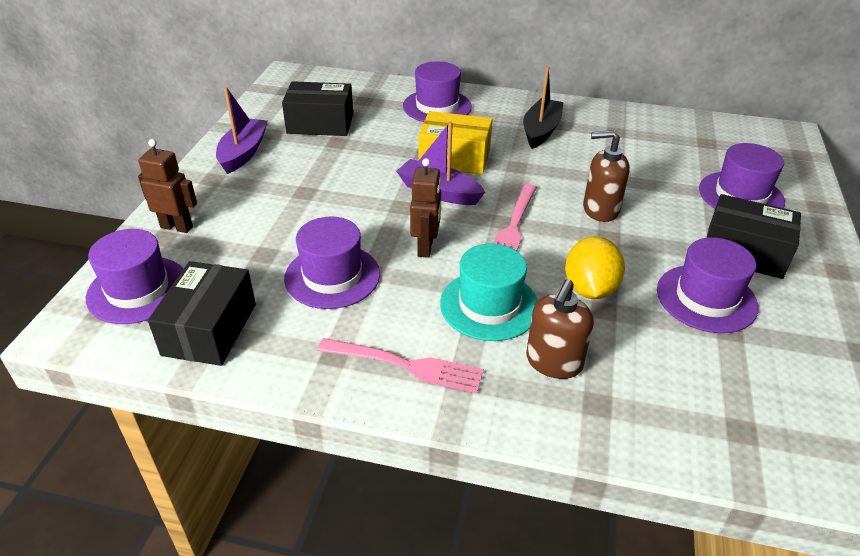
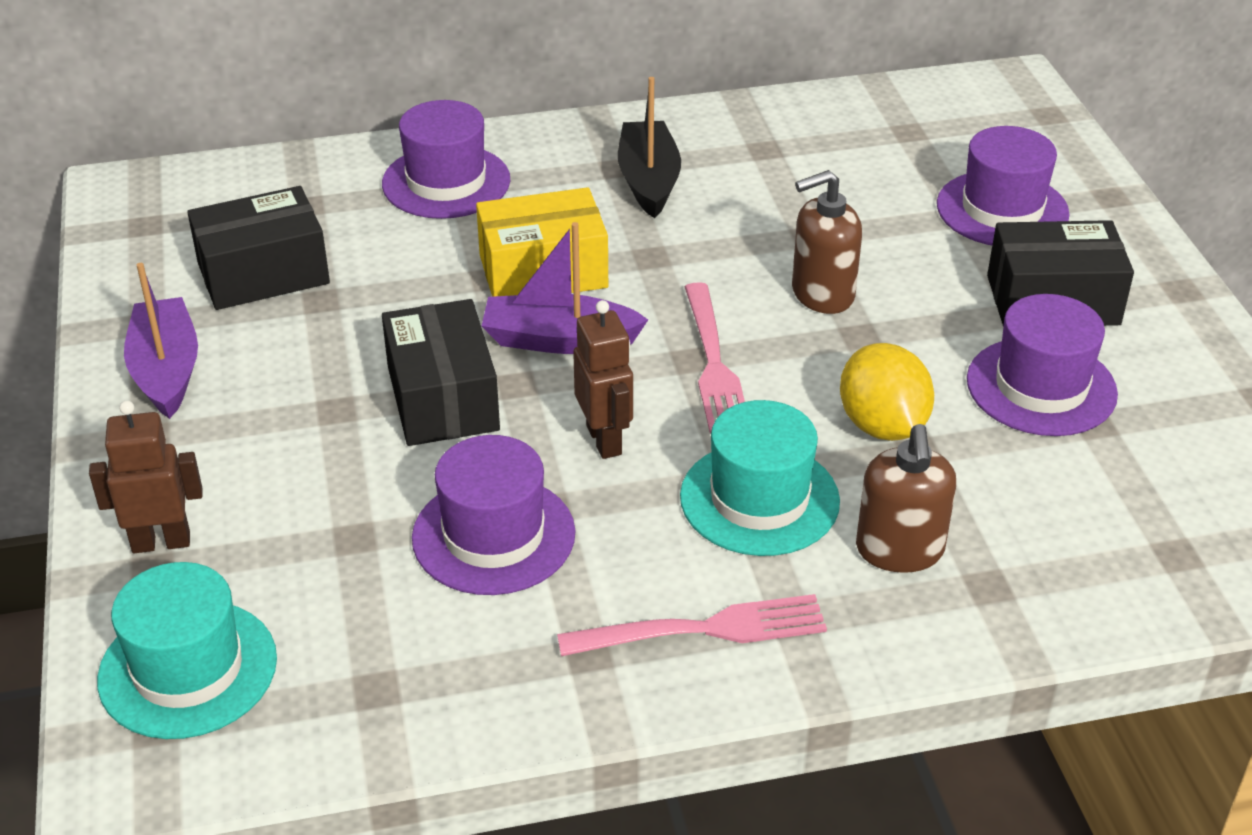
camera: 25 degrees left, 0 degrees up
purple hat [86,229,184,324] -> turquoise hat [97,562,277,739]
black box [148,261,256,366] -> black box moved to [382,299,500,446]

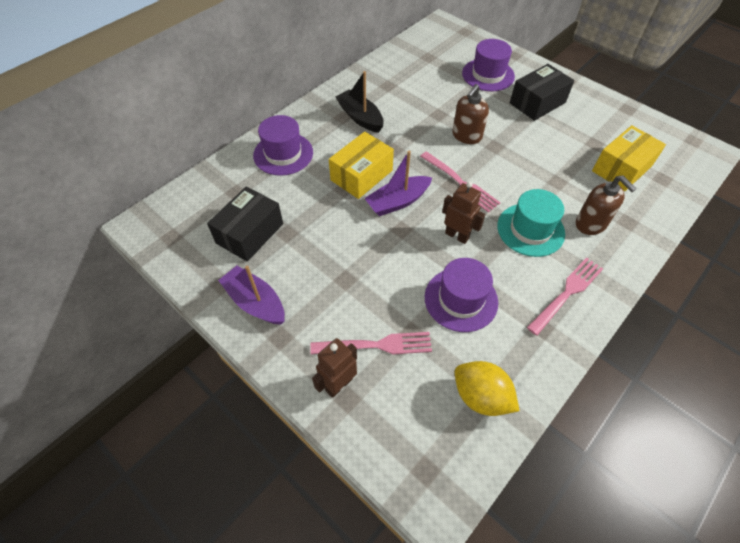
camera: 35 degrees left, 15 degrees up
turquoise hat [97,562,277,739] -> none
black box [382,299,500,446] -> none
yellow lemon [840,343,934,441] -> yellow lemon moved to [455,361,519,416]
purple hat [967,294,1118,436] -> none
none -> pink fork [310,332,432,355]
none -> yellow box [592,125,666,191]

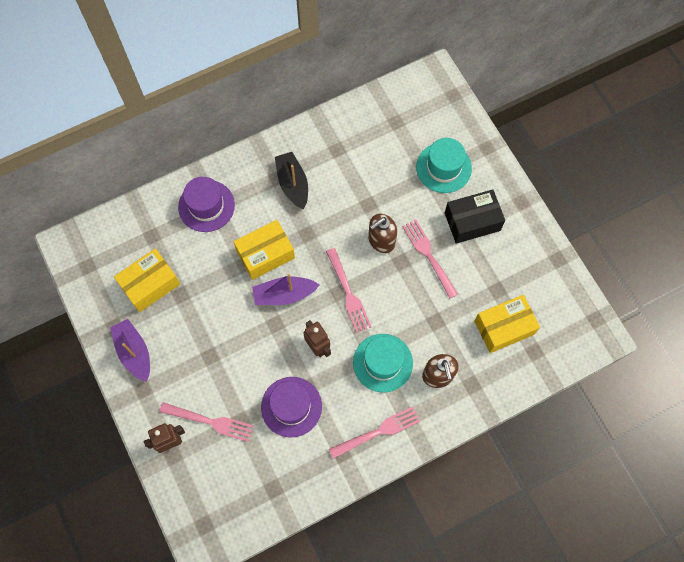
camera: 20 degrees right, 15 degrees up
black box [207,186,283,262] -> yellow box [114,248,180,312]
yellow lemon [455,361,519,416] -> none
purple hat [462,39,515,91] -> turquoise hat [416,138,472,193]
none -> pink fork [402,219,458,299]

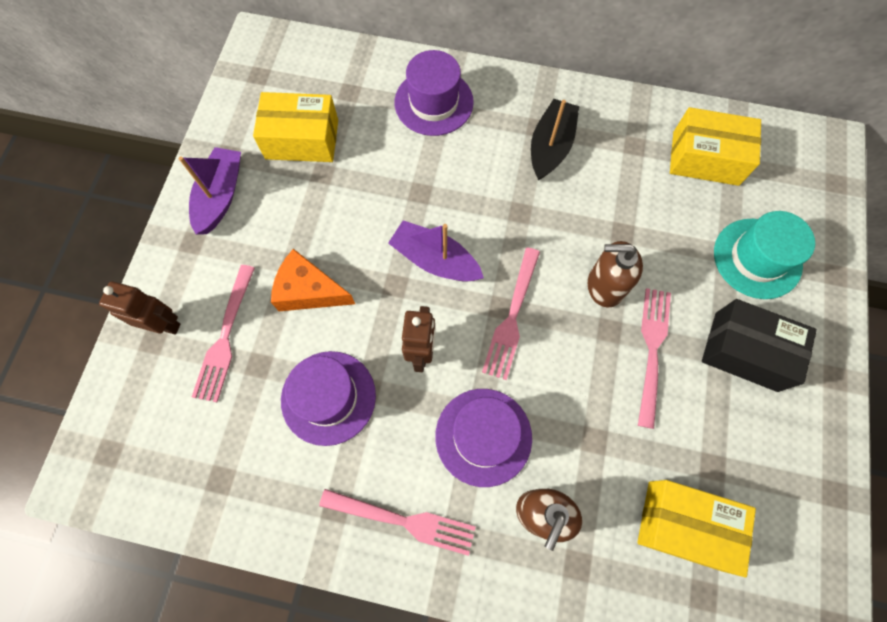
camera: 40 degrees right, 0 degrees up
pink fork [159,402,253,442] -> pink fork turned 45 degrees clockwise [192,265,255,402]
yellow box [233,220,295,280] -> yellow box moved to [670,107,761,186]
turquoise hat [353,334,413,393] -> purple hat [435,389,532,487]
none -> orange cheese [271,249,355,311]

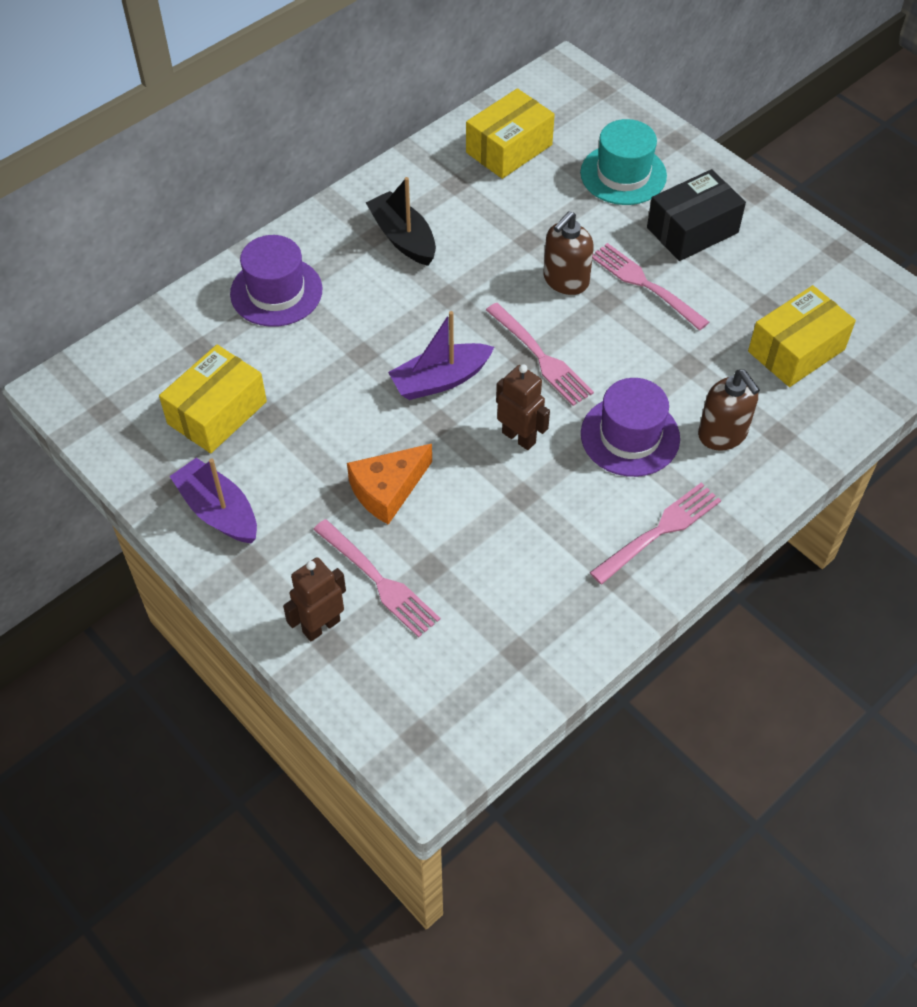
camera: 55 degrees left, 15 degrees down
purple hat [281,351,376,446] -> none

